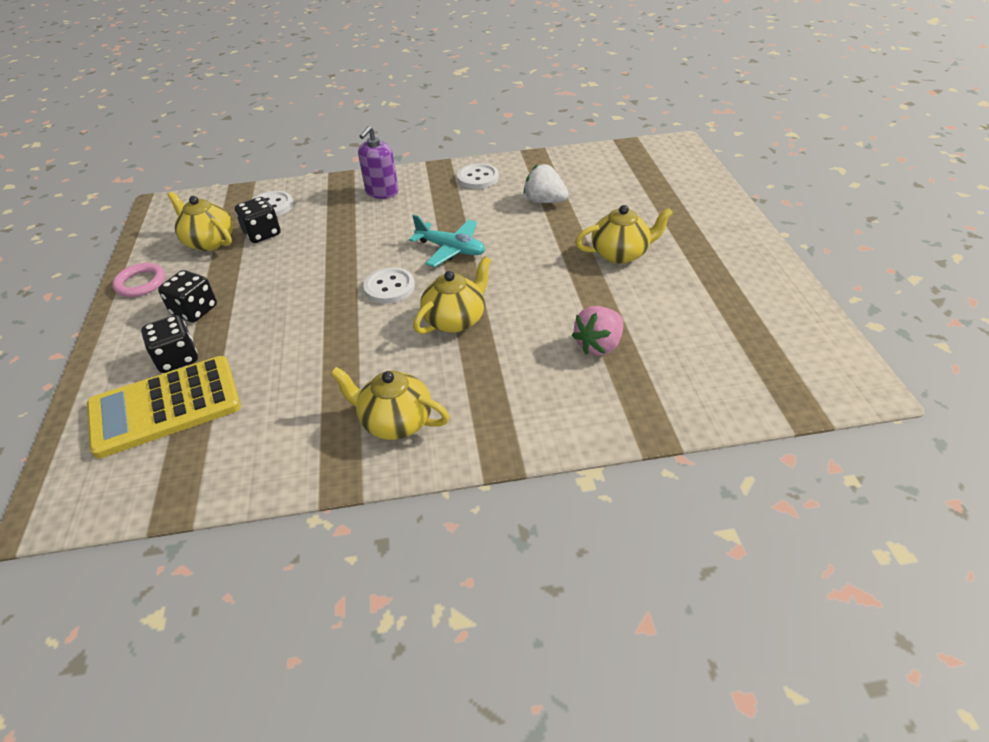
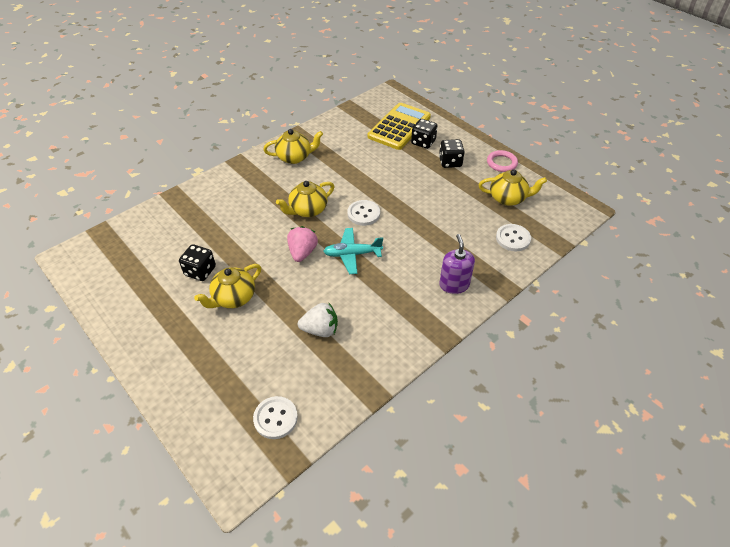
camera: 145 degrees right, 5 degrees up
black dice [235,197,281,243] -> black dice moved to [179,244,216,281]
yellow teapot [413,256,491,334] -> yellow teapot turned 45 degrees clockwise [276,181,334,217]
white button [457,163,499,189] -> white button moved to [253,396,298,439]
pink strawberry [572,306,624,355] -> pink strawberry moved to [287,226,318,262]

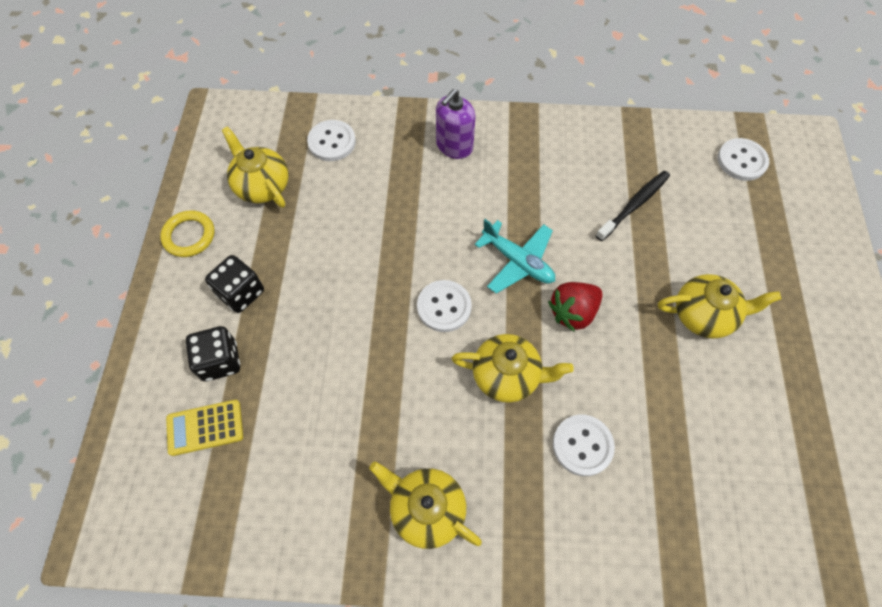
camera: 135 degrees left, 15 degrees up
black dice [179,244,216,281] -> none
pink strawberry [287,226,318,262] -> red strawberry [548,282,603,332]
white strawberry [298,303,338,337] -> black toothbrush [596,171,670,241]
yellow calculator [368,103,431,150] -> yellow calculator [166,400,243,456], size x0.53
pink ring [487,150,518,172] -> yellow ring [160,210,214,257]
none -> white button [553,415,615,476]

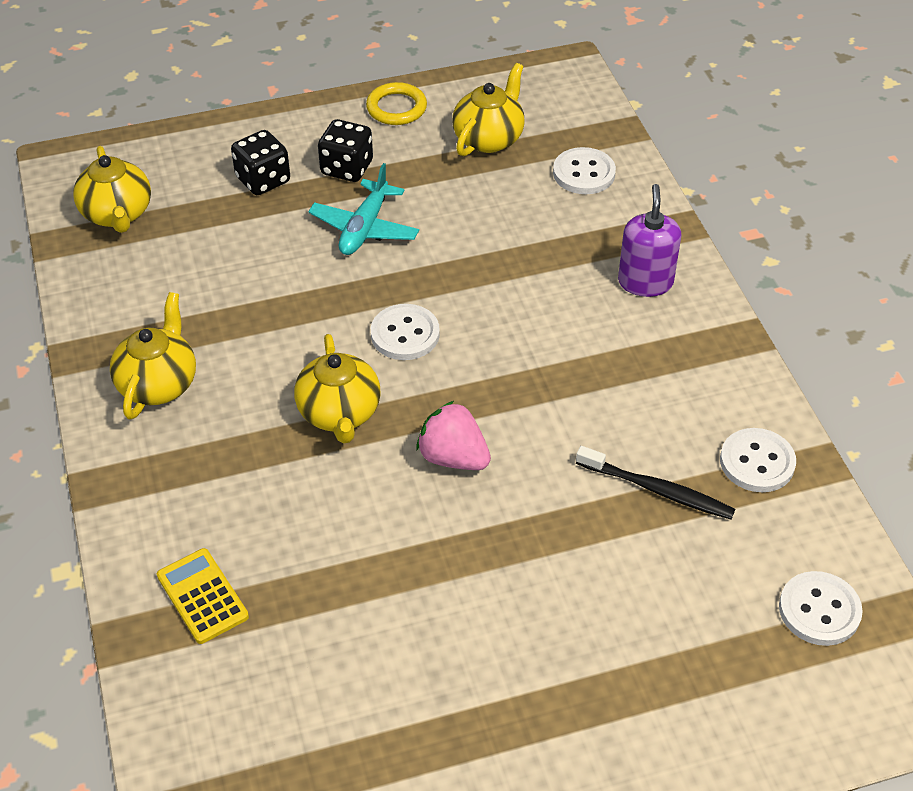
camera: 70 degrees right, 15 degrees down
yellow calculator [166,400,243,456] -> yellow calculator moved to [157,548,249,644]
purple soap dispenser [436,89,475,159] -> purple soap dispenser turned 75 degrees clockwise [618,184,681,297]
turquoise plane [474,219,555,294] -> turquoise plane moved to [308,163,419,255]
red strawberry [548,282,603,332] -> pink strawberry [416,401,491,470]
white button [553,415,615,476] -> white button moved to [720,428,796,492]
yellow teapot [658,274,781,339] -> yellow teapot moved to [73,146,151,233]

